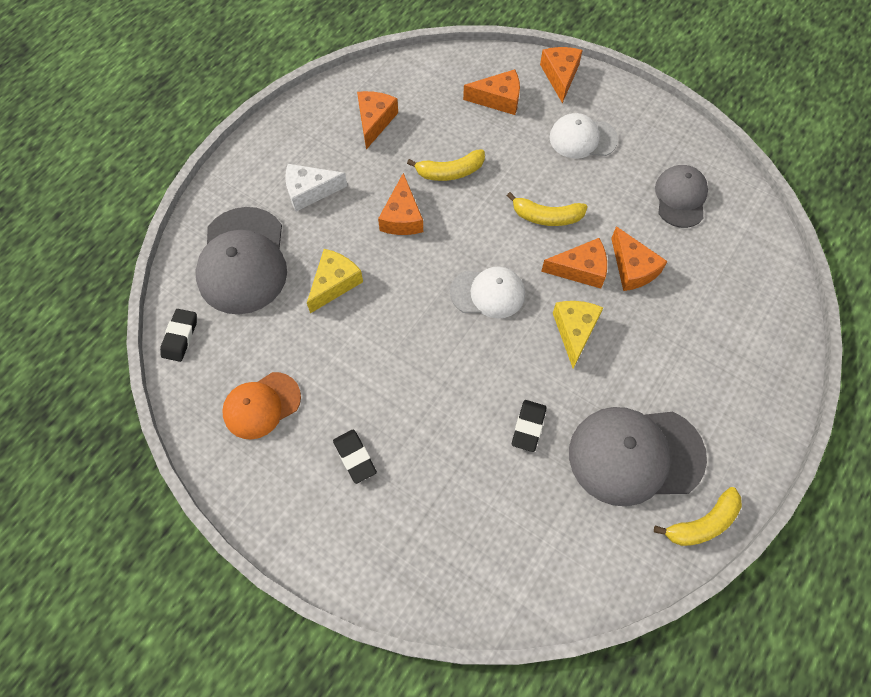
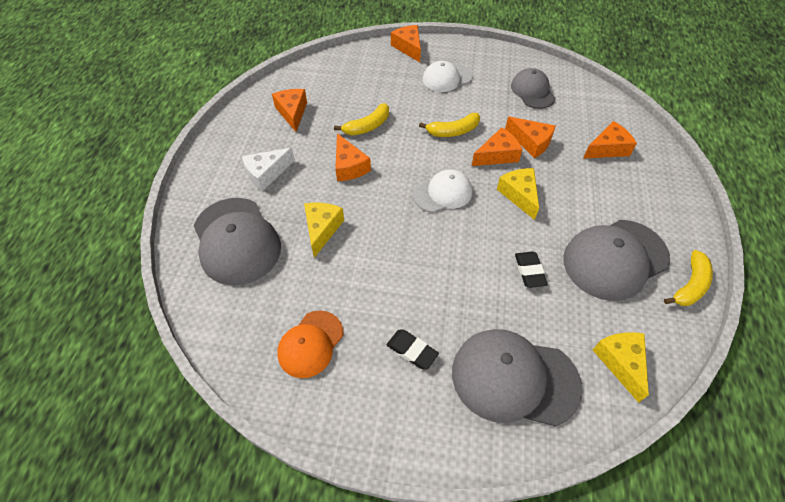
camera: 25 degrees left, 10 degrees down
black eraser [160,309,197,362] -> none
orange cheese [463,69,520,115] -> orange cheese moved to [583,121,637,159]
none -> grey cap [452,329,583,426]
none -> yellow cheese [593,332,649,403]

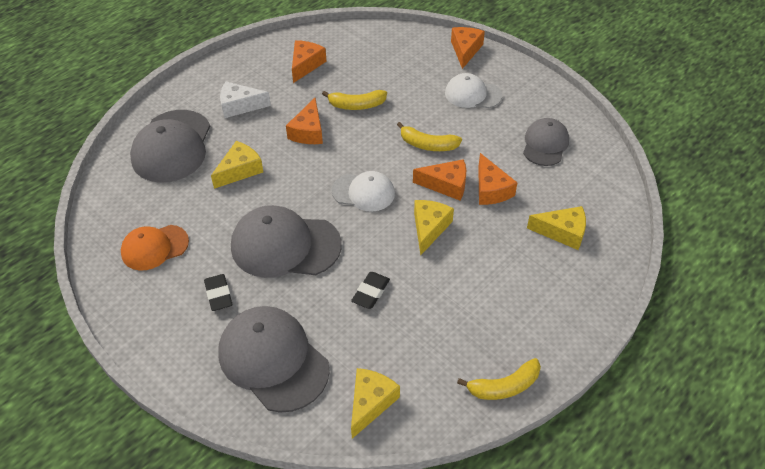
camera: 35 degrees right, 5 degrees down
grey cap [563,220,670,301] -> grey cap moved to [231,205,342,278]
orange cheese [583,121,637,159] -> yellow cheese [527,206,586,250]

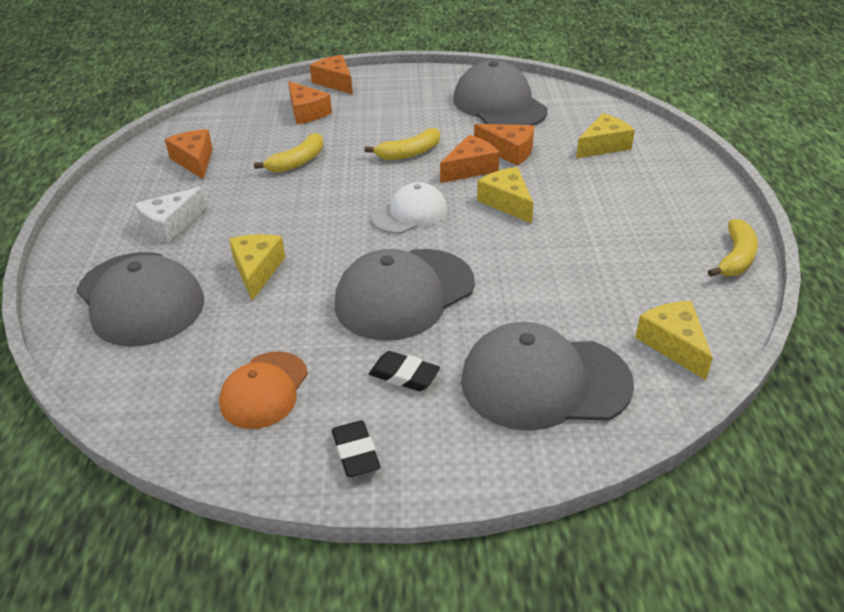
camera: 45 degrees left, 10 degrees down
orange cheese [286,98,323,144] -> orange cheese moved to [288,81,332,124]
black eraser [351,272,390,309] -> black eraser moved to [332,420,381,477]
white cap [445,73,502,108] -> none
grey cap [523,118,569,166] -> grey cap [453,61,548,125], size x1.65

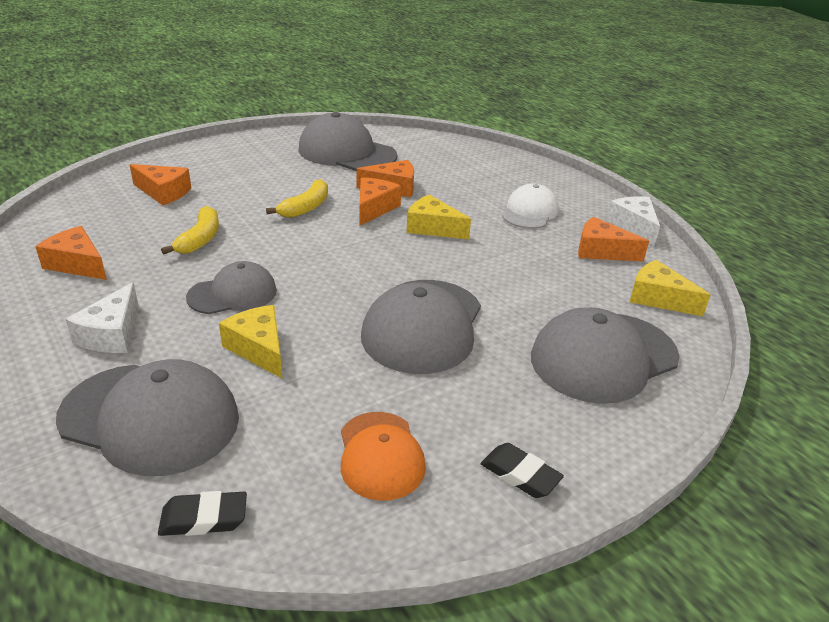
camera: 35 degrees left, 5 degrees down
orange cheese [310,55,353,95] -> orange cheese moved to [578,217,649,262]
black eraser [369,351,440,391] -> black eraser moved to [158,491,247,536]
white cap [371,182,447,234] -> white cap moved to [502,183,559,229]
yellow cheese [576,113,635,159] -> none
yellow banana [708,219,758,277] -> white cheese [606,196,660,246]
none -> grey cap [186,261,277,314]

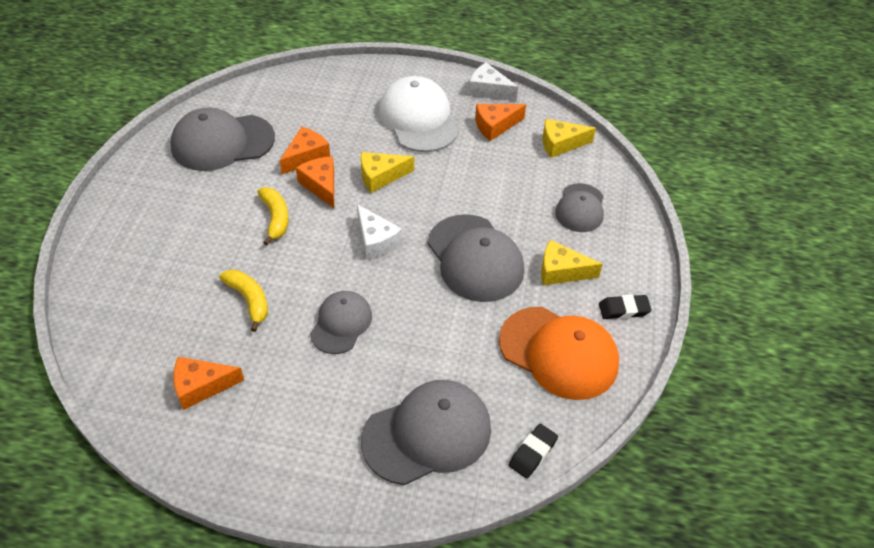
camera: 45 degrees left, 15 degrees up
white cheese [66,282,139,353] -> white cheese moved to [357,204,402,259]
orange cheese [130,164,191,205] -> none
yellow cheese [219,305,282,378] -> yellow cheese moved to [541,240,603,285]
orange cap [341,412,426,501] -> orange cap [499,307,619,400], size x1.65
white cap [502,183,559,229] -> white cap [379,76,459,152], size x1.65
grey cap [531,307,679,404] -> grey cap [555,183,604,232], size x0.61

